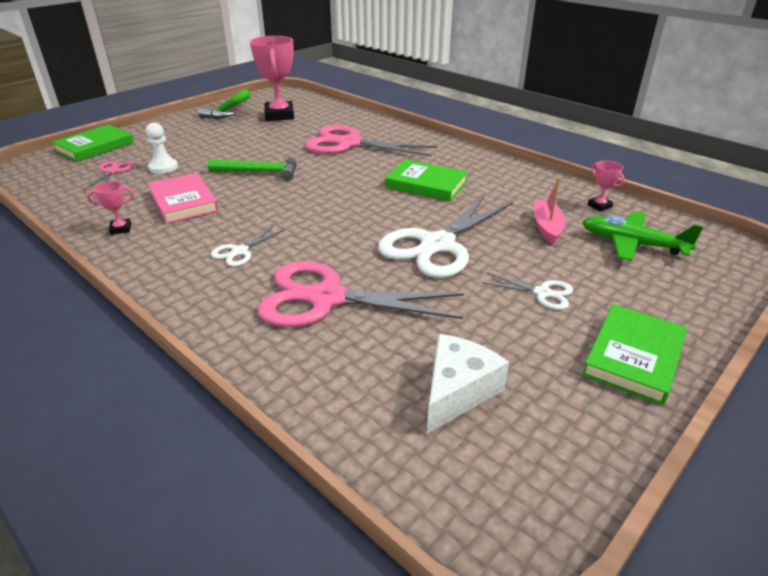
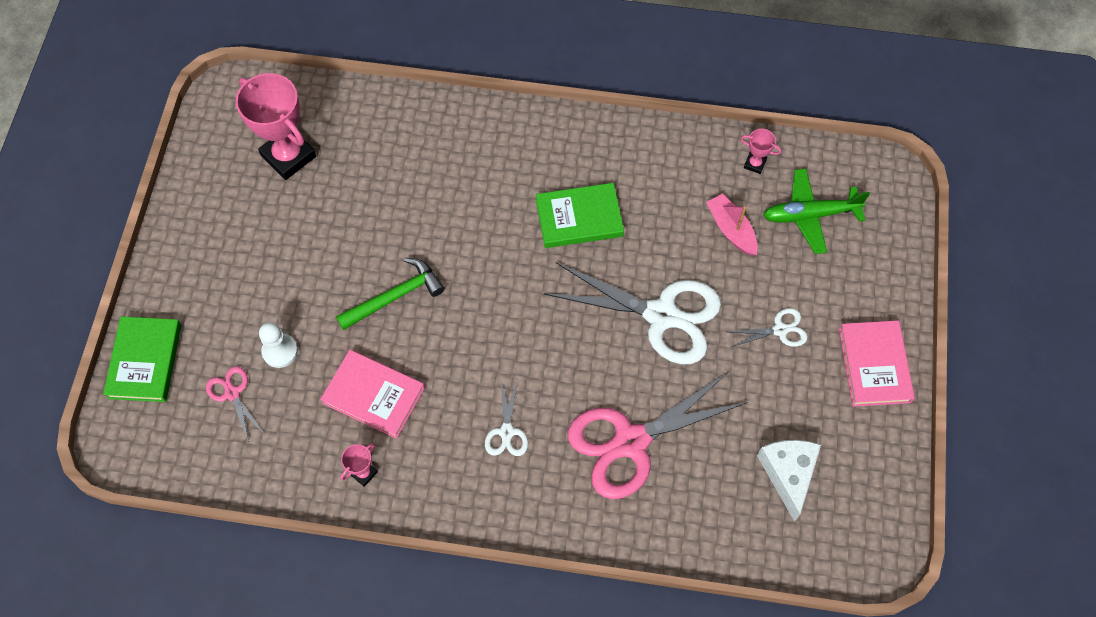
camera: 35 degrees left, 30 degrees up
green hammer [198,89,250,119] -> none
pink scissors [305,125,437,156] -> none
white scissors [378,195,513,278] -> white scissors turned 75 degrees counterclockwise [544,262,721,364]
green book [582,304,687,405] -> pink book [839,320,915,407]

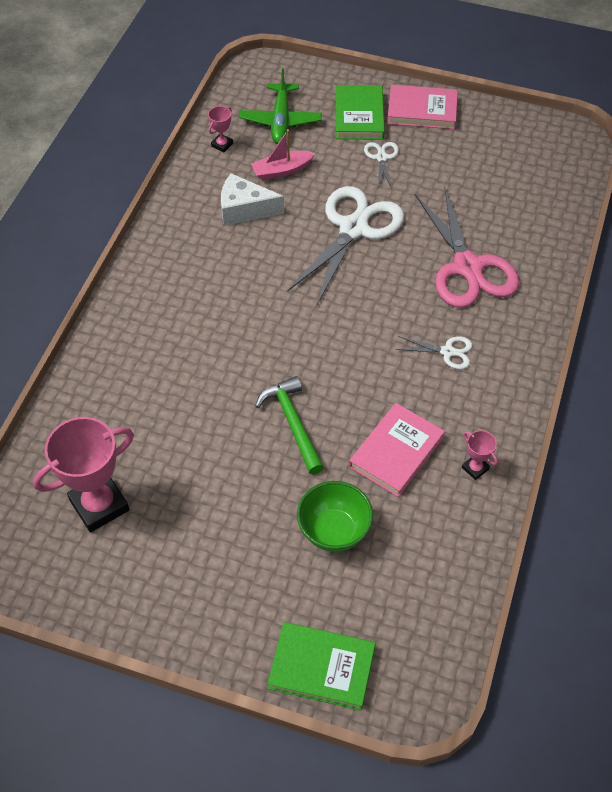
camera: 80 degrees left, 10 degrees down
pink scissors [206,366,263,442] -> none
white pawn [259,322,298,368] -> green bowl [297,481,373,552]
green book [536,183,624,248] -> green book moved to [335,85,385,140]
white cheese [757,440,821,522] -> white cheese moved to [221,173,284,226]

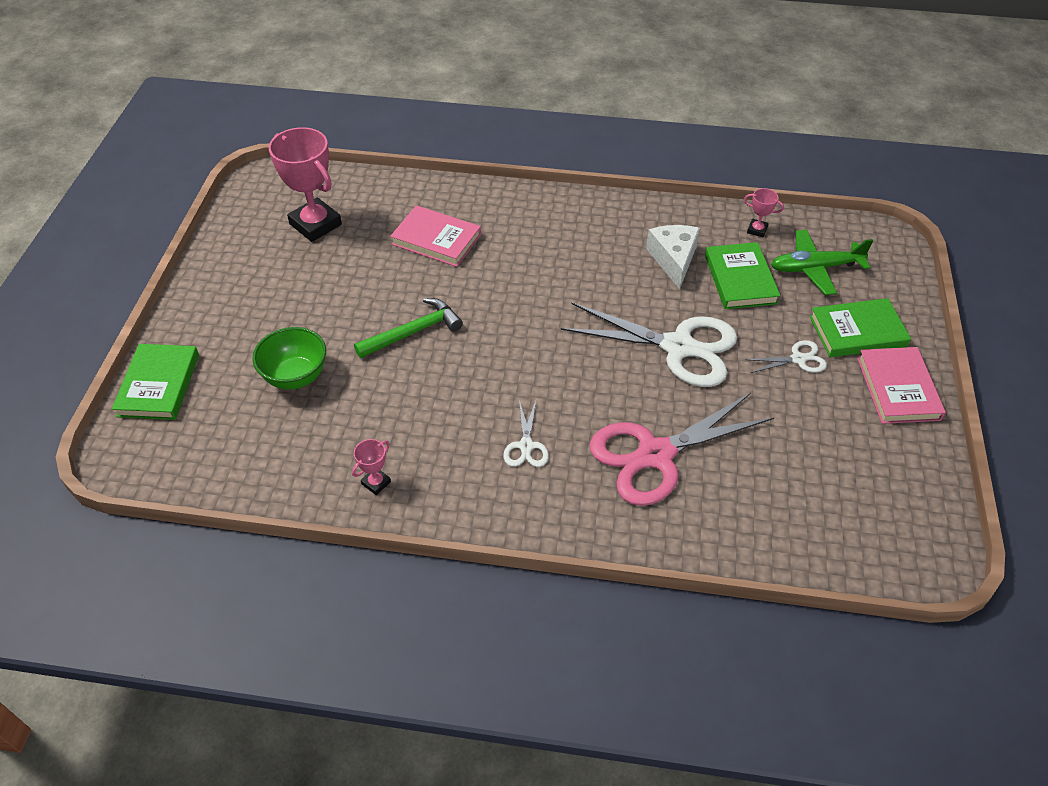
camera: 80 degrees right, 5 degrees down
pink boat [251,129,315,180] -> green book [705,242,780,309]
pink book [349,403,445,497] -> pink book moved to [390,205,481,267]

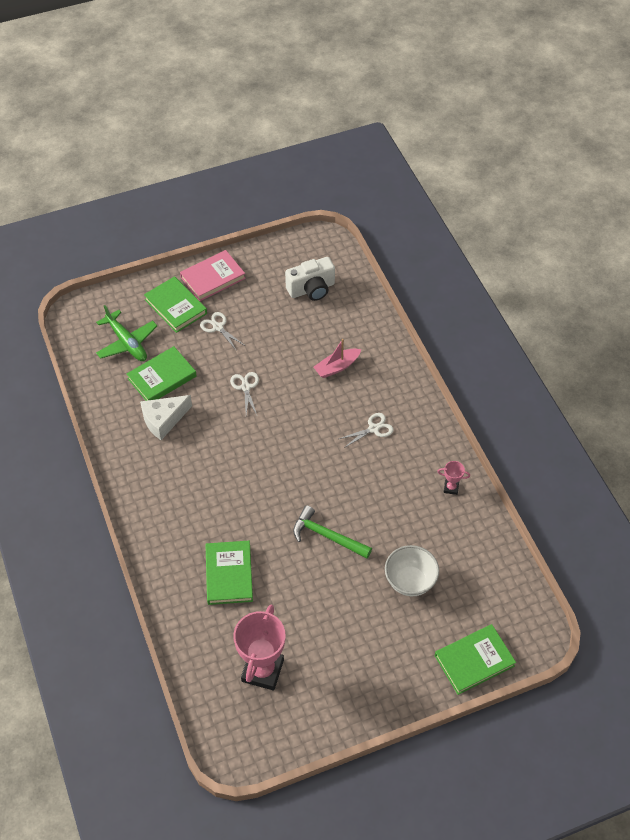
camera: 120 degrees left, 5 degrees up
green bowl [252,327,326,390] -> white bowl [385,545,439,596]
pink book [390,205,481,267] -> green book [206,541,253,605]
white scissors [561,303,737,387] -> white scissors [230,372,259,415], size x0.45
pink scissors [589,393,774,506] -> pink boat [314,339,362,378]
pink trophy [744,188,784,237] -> none
none -> white camera [285,257,335,301]

